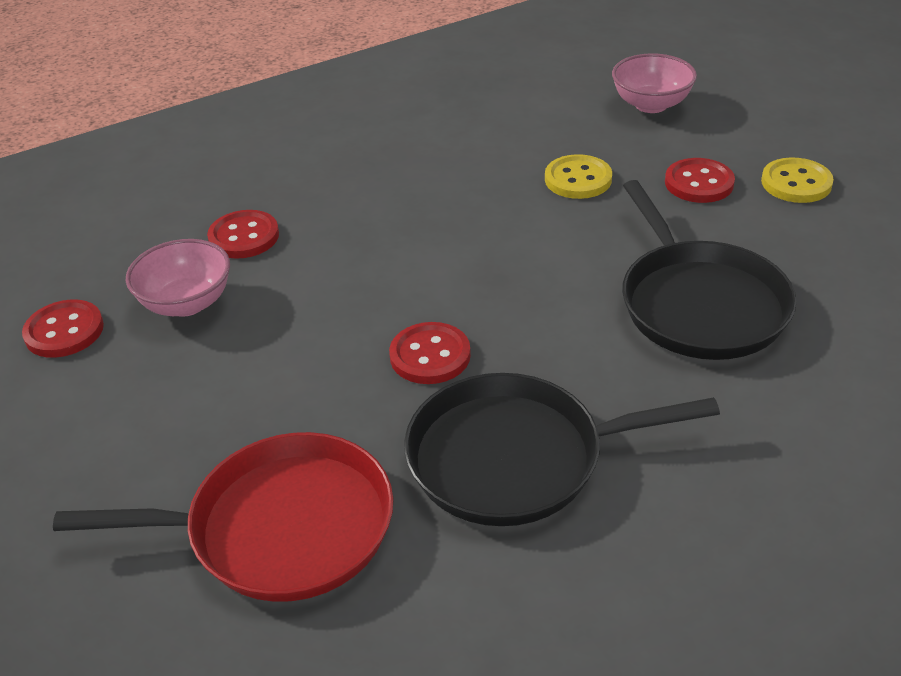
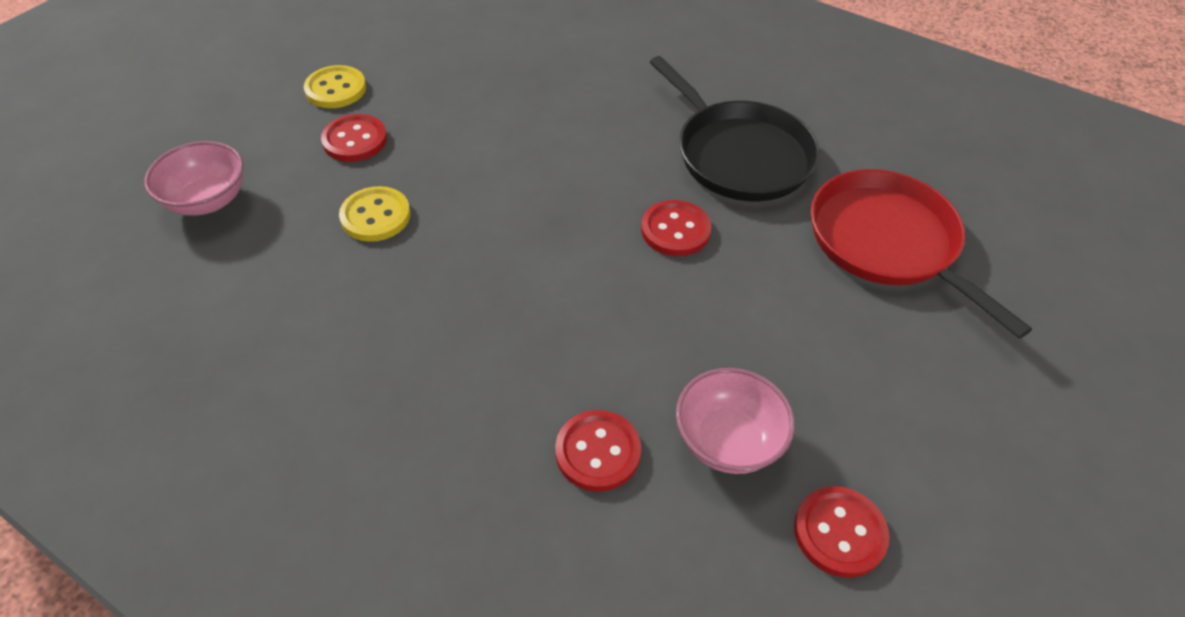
camera: 120 degrees left, 10 degrees up
black pan [622,180,797,360] -> none

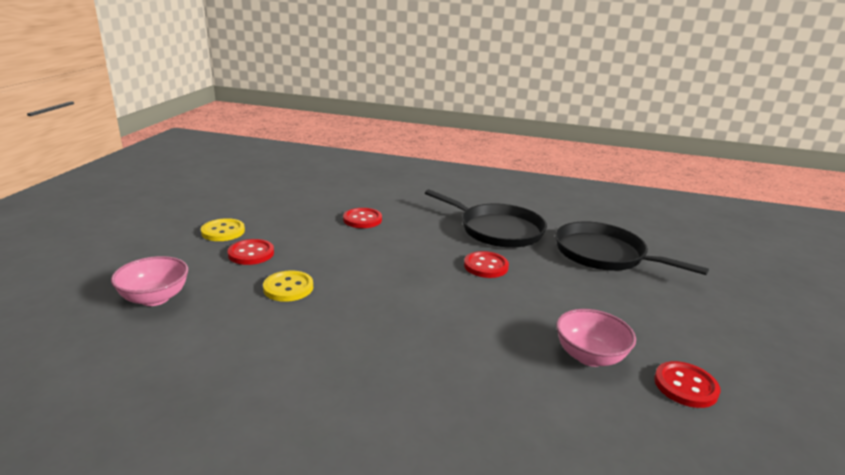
camera: 20 degrees left, 25 degrees down
red button [555,410,641,492] -> red button moved to [343,208,382,228]
red pan [811,169,1032,338] -> black pan [555,222,709,275]

